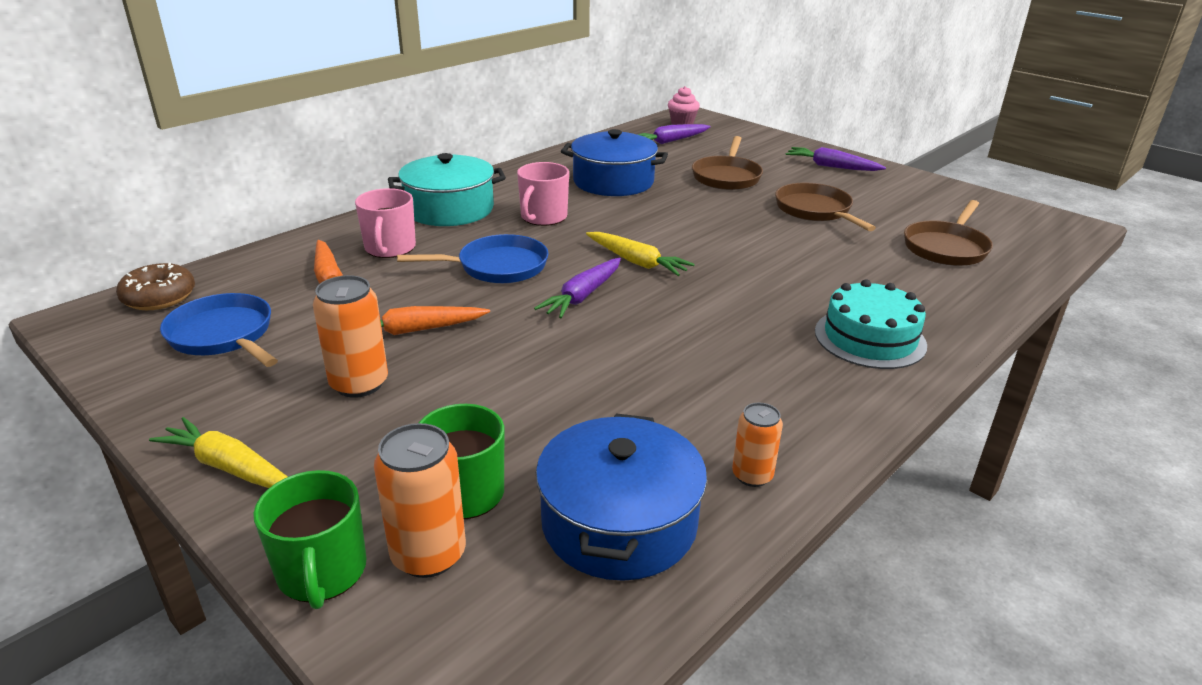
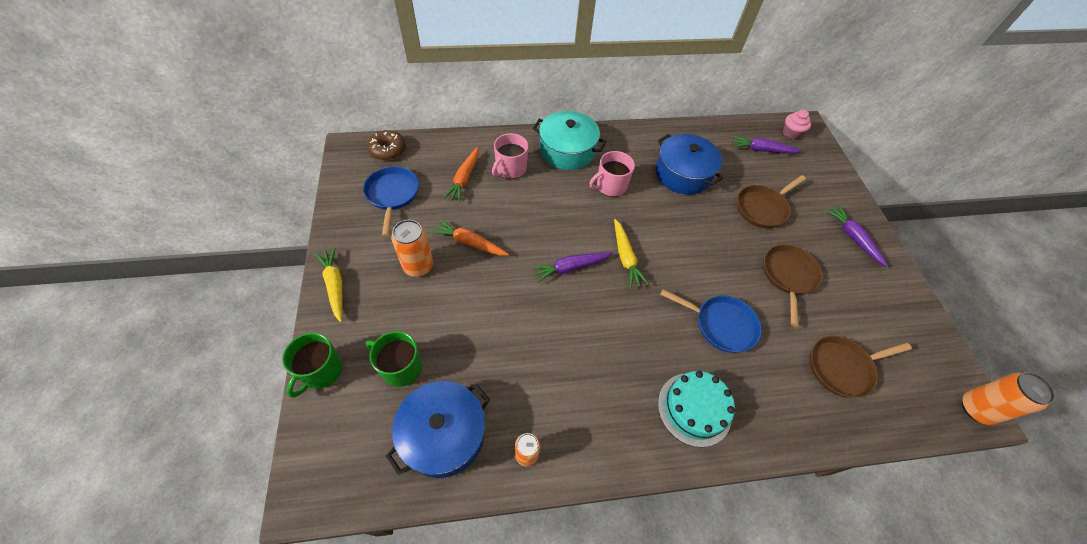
camera: 35 degrees right, 25 degrees up
orange can [374,423,466,578] -> orange can moved to [962,372,1055,425]
blue pan [397,234,549,283] -> blue pan moved to [660,289,762,353]

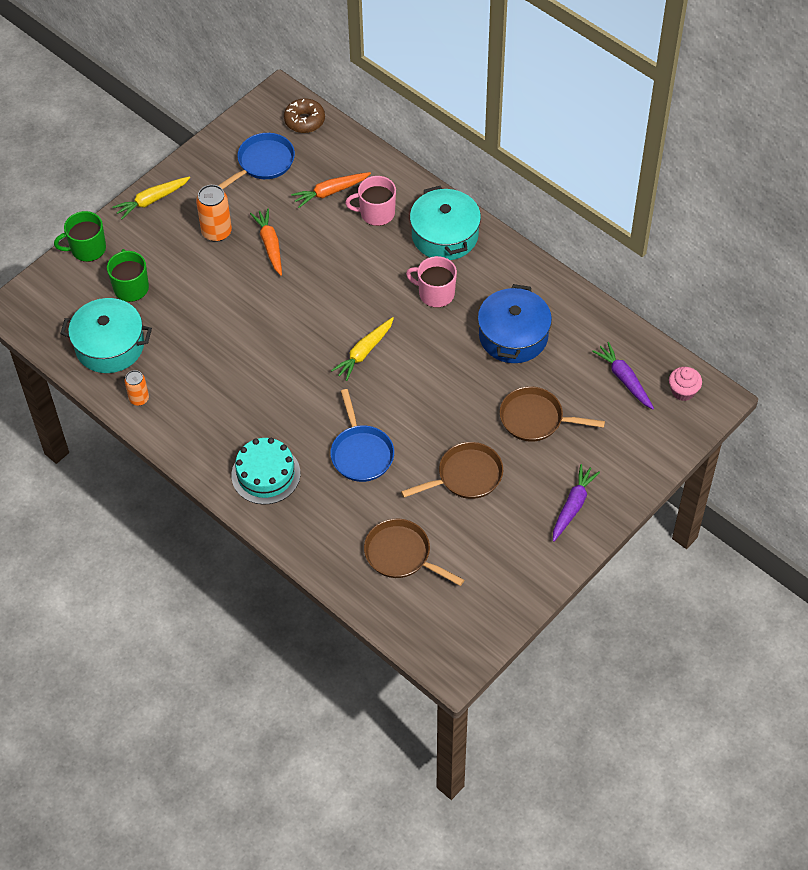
camera: 55 degrees right, 0 degrees up
yellow carrot [315,247,343,323] -> yellow carrot turned 150 degrees counterclockwise [112,176,190,220]
blue pot [386,381,490,478] -> turquoise pot [60,298,152,373]
purple carrot [531,252,612,283] -> none
orange can [962,372,1055,425] -> none

